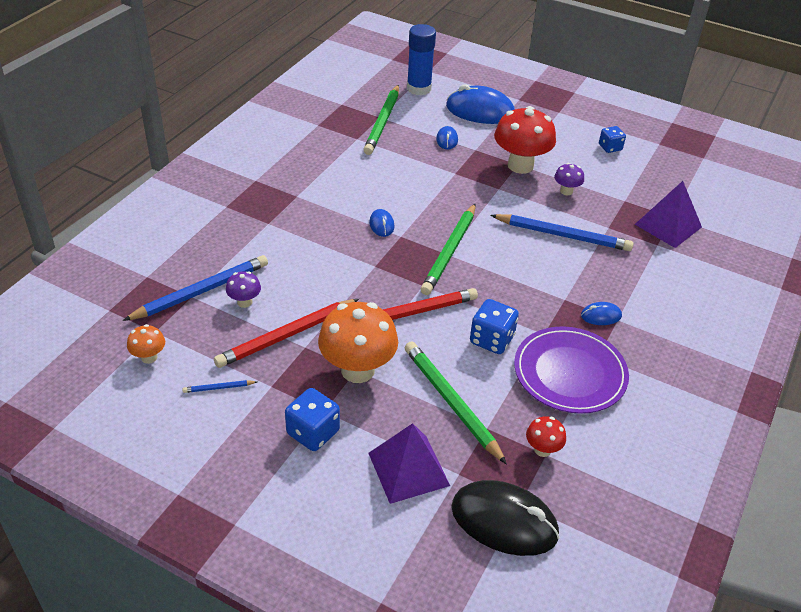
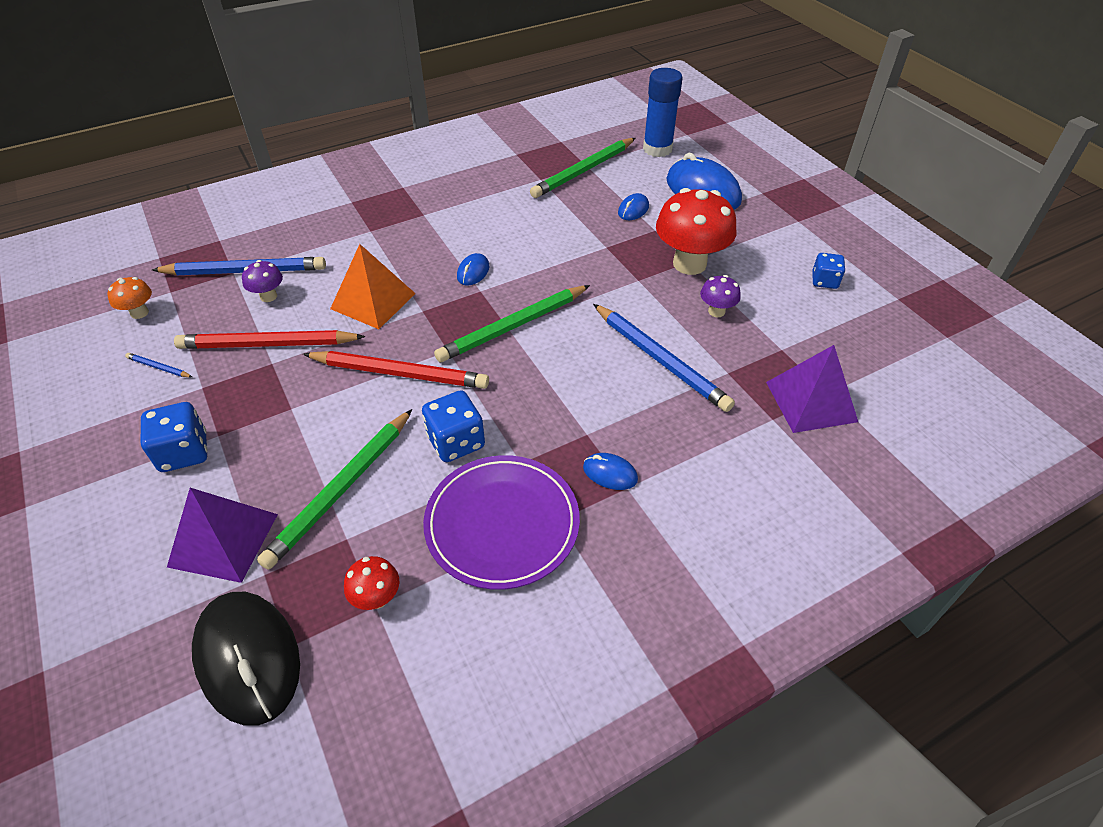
camera: 35 degrees right, 5 degrees up
orange mushroom [318,302,398,383] -> none
green pencil [405,341,507,465] -> green pencil turned 150 degrees counterclockwise [257,409,412,570]
none -> orange pyramid [330,244,416,329]

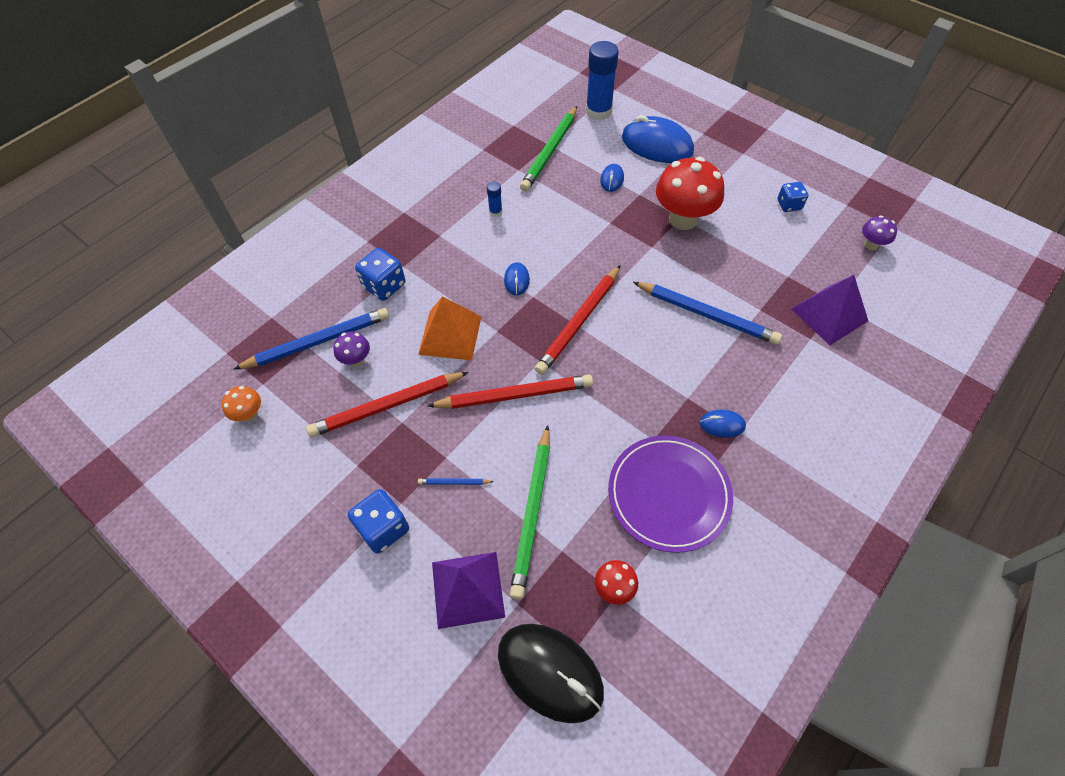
camera: 20 degrees left, 10 degrees up
blue pencil [125,353,192,377] -> blue pencil moved to [418,478,494,485]
blue dice [422,390,485,462] -> blue dice moved to [355,248,405,301]
green pencil [434,285,590,362] -> red pencil [535,265,621,375]
purple mushroom [700,275,741,317] -> purple mushroom moved to [862,215,897,250]
none -> blue glue stick [487,182,502,217]

